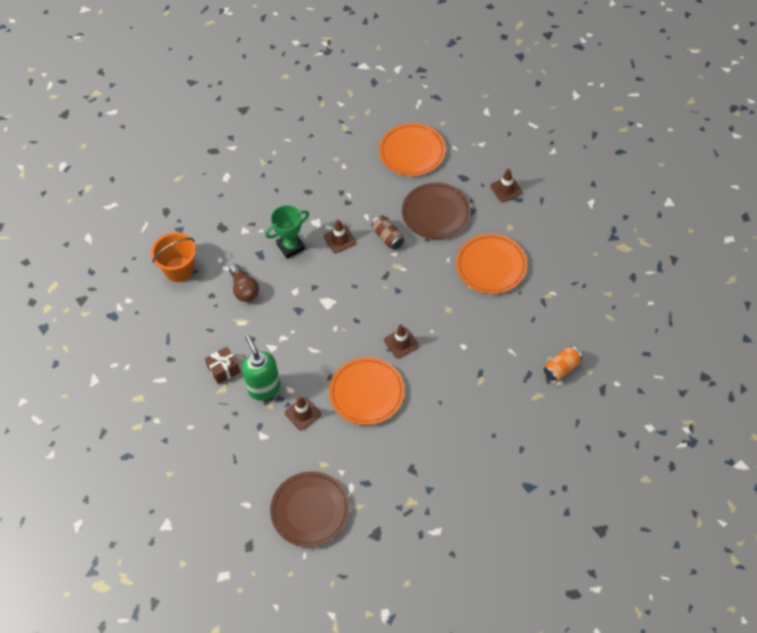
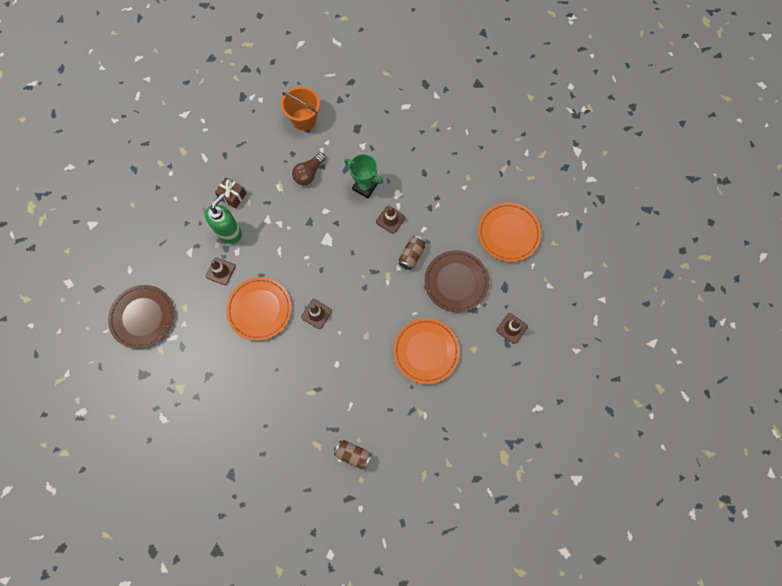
camera: 60 degrees right, 15 degrees up
orange can [544,346,582,381] -> brown can [334,440,372,469]

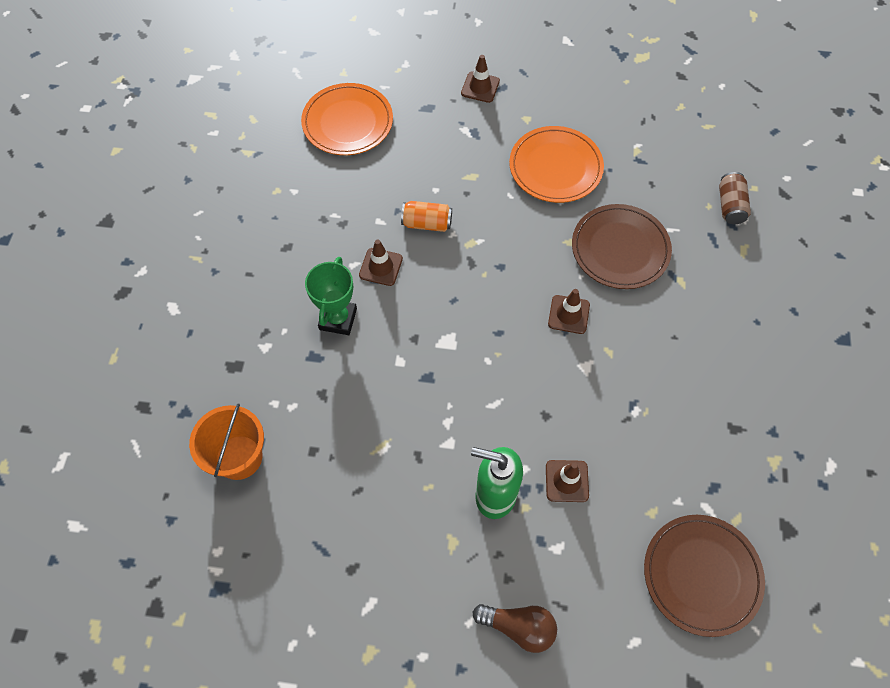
camera: 110 degrees left, 10 degrees down
brown gift [215,177,247,209] -> none
orange plate [226,277,292,341] -> none
brown light bulb [292,152,326,185] -> brown light bulb moved to [473,604,557,653]
brown can [399,236,426,270] -> orange can [401,201,452,232]
brown plate [424,250,489,312] -> brown plate moved to [572,204,672,289]

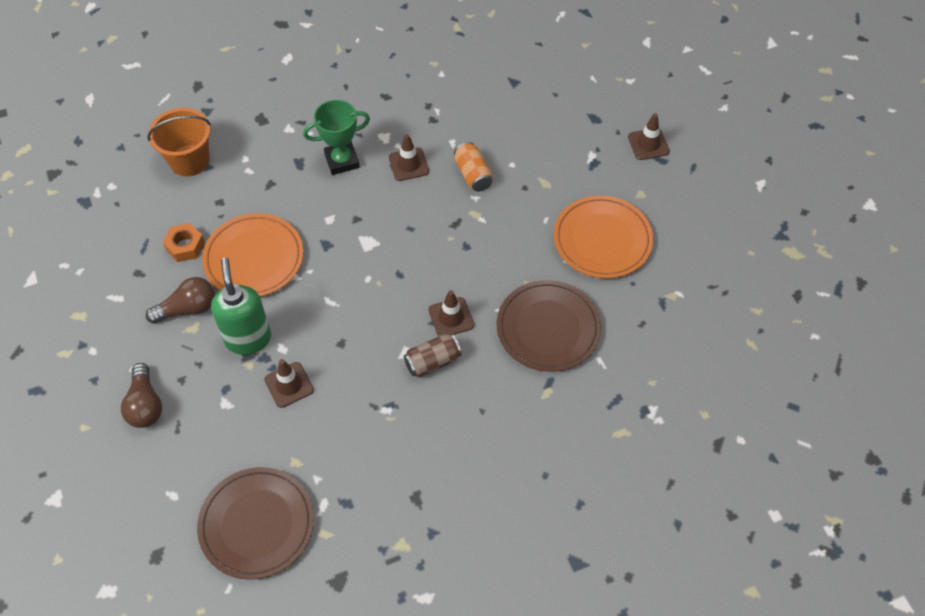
camera: 60 degrees right, 5 degrees down
orange plate [301,83,393,155] -> orange plate moved to [202,213,303,297]
brown can [719,172,751,224] -> brown can moved to [404,334,462,377]
none -> brown light bulb [146,277,215,324]
none -> orange nut [163,223,205,262]

